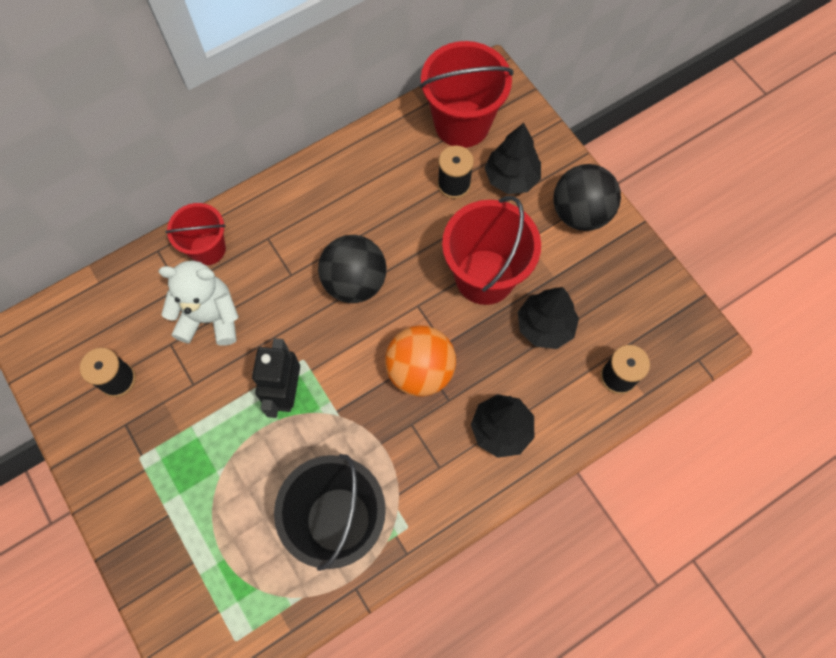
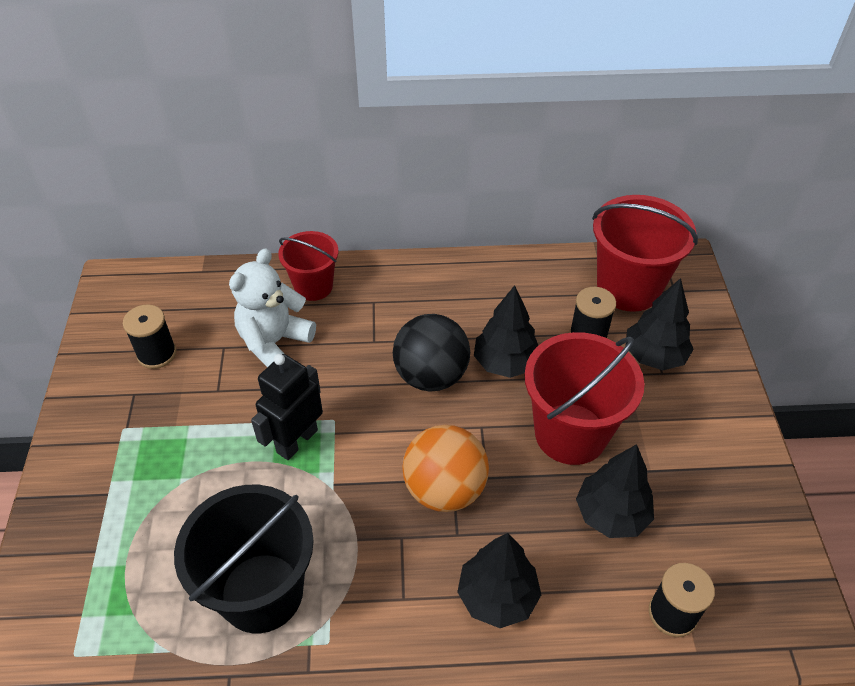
camera: 30 degrees right, 20 degrees down
white teddy bear [159,261,239,346] -> white teddy bear turned 90 degrees counterclockwise [229,248,316,367]
black ball [553,164,621,231] -> none
none -> black tree [474,285,538,378]

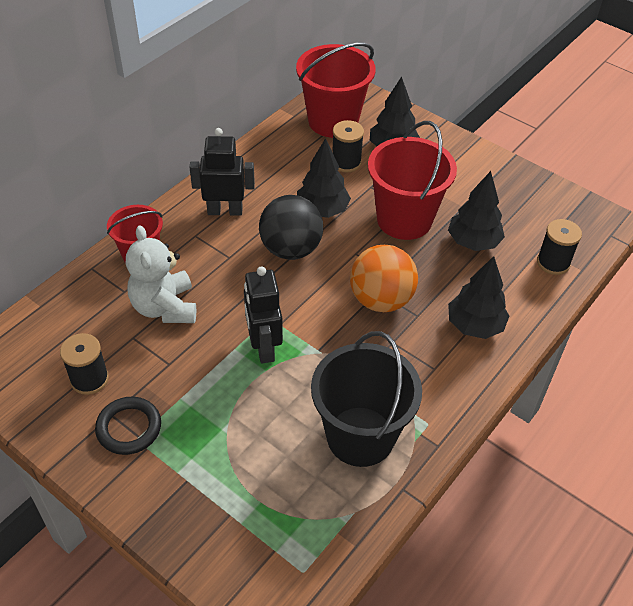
camera: 50 degrees left, 0 degrees up
none -> black ring [95,397,161,455]
none -> black robot [190,128,255,216]

